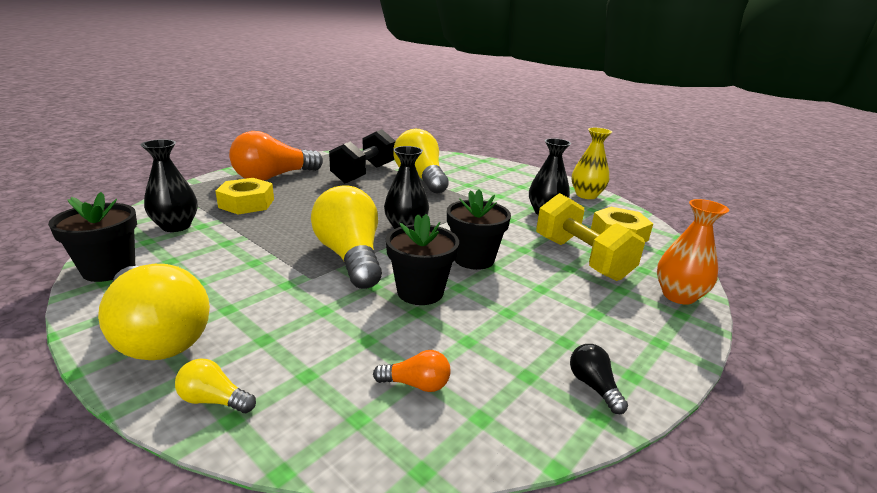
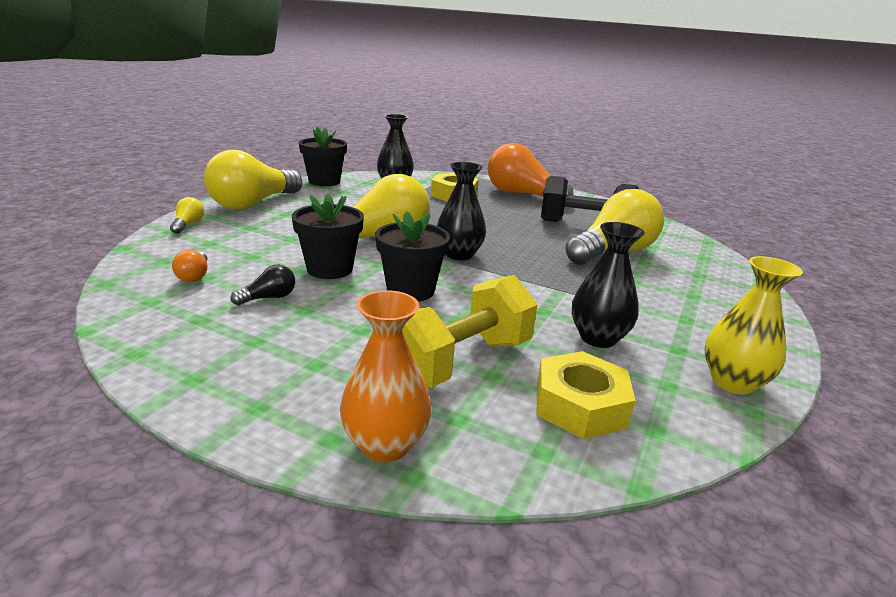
camera: 75 degrees right, 0 degrees up
black light bulb [570,344,628,414] -> black light bulb moved to [231,265,295,306]

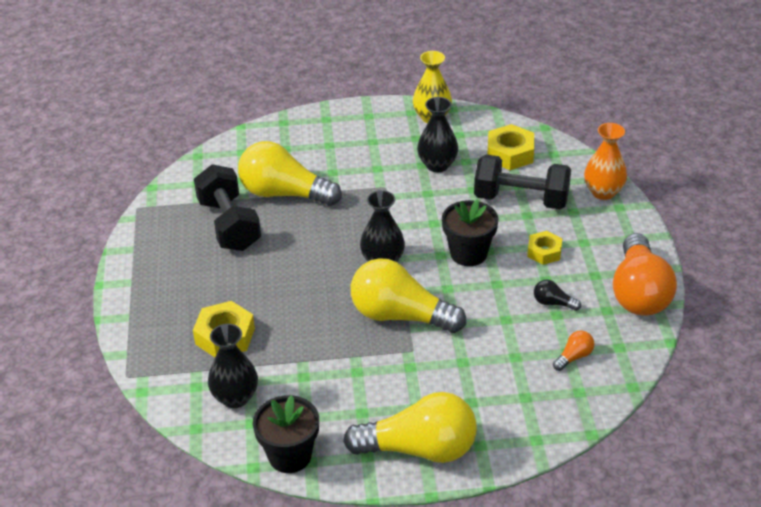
camera: 120 degrees left, 15 degrees up
yellow light bulb [170,197,204,234] -> none
black flower pot [292,193,364,279] -> none
yellow dumbbell [402,275,538,388] -> black dumbbell [474,155,571,209]
orange light bulb [488,143,574,197] -> orange light bulb moved to [613,233,677,316]
none -> yellow nut [527,231,562,265]

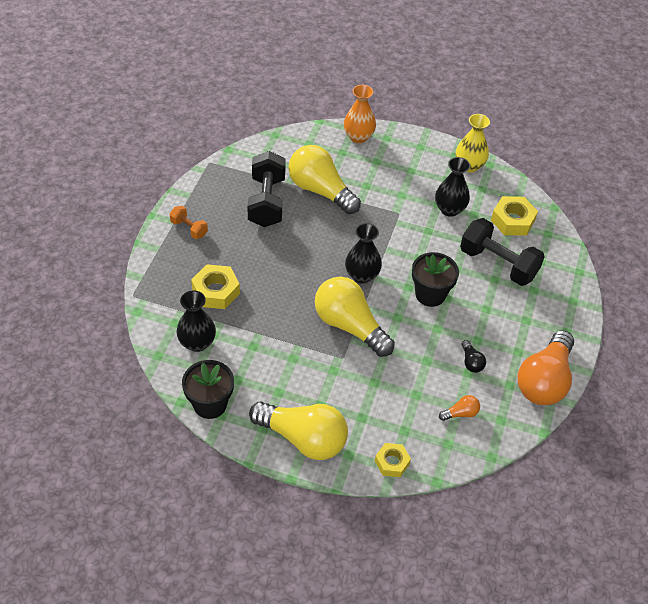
camera: 20 degrees right, 10 degrees up
yellow nut [527,231,562,265] -> yellow nut moved to [375,443,411,477]
black light bulb [534,280,581,311] -> black light bulb turned 150 degrees counterclockwise [461,340,486,373]
orange vase [584,123,627,200] -> orange vase moved to [344,85,376,143]
none -> orange dumbbell [170,206,208,239]

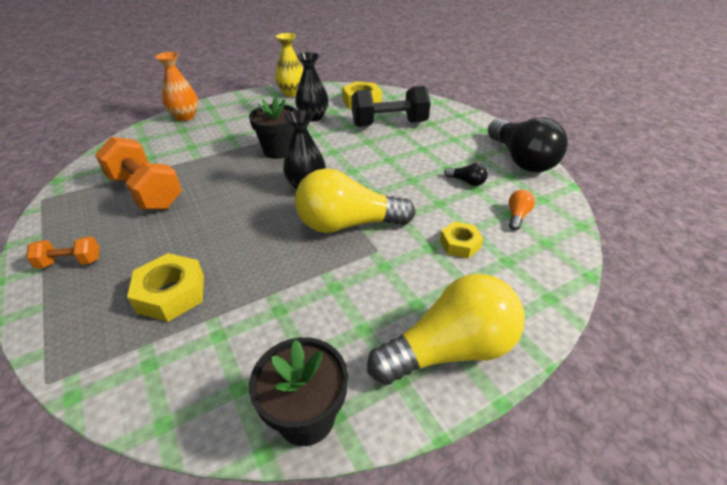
camera: 45 degrees left, 10 degrees down
black vase [177,290,216,352] -> none
black dumbbell [247,151,286,227] -> orange dumbbell [95,137,182,210]
yellow light bulb [289,145,361,214] -> none
yellow nut [375,443,411,477] -> yellow nut moved to [440,221,483,258]
black flower pot [412,252,459,307] -> black flower pot moved to [249,96,297,159]
orange light bulb [518,330,574,405] -> black light bulb [488,117,568,172]

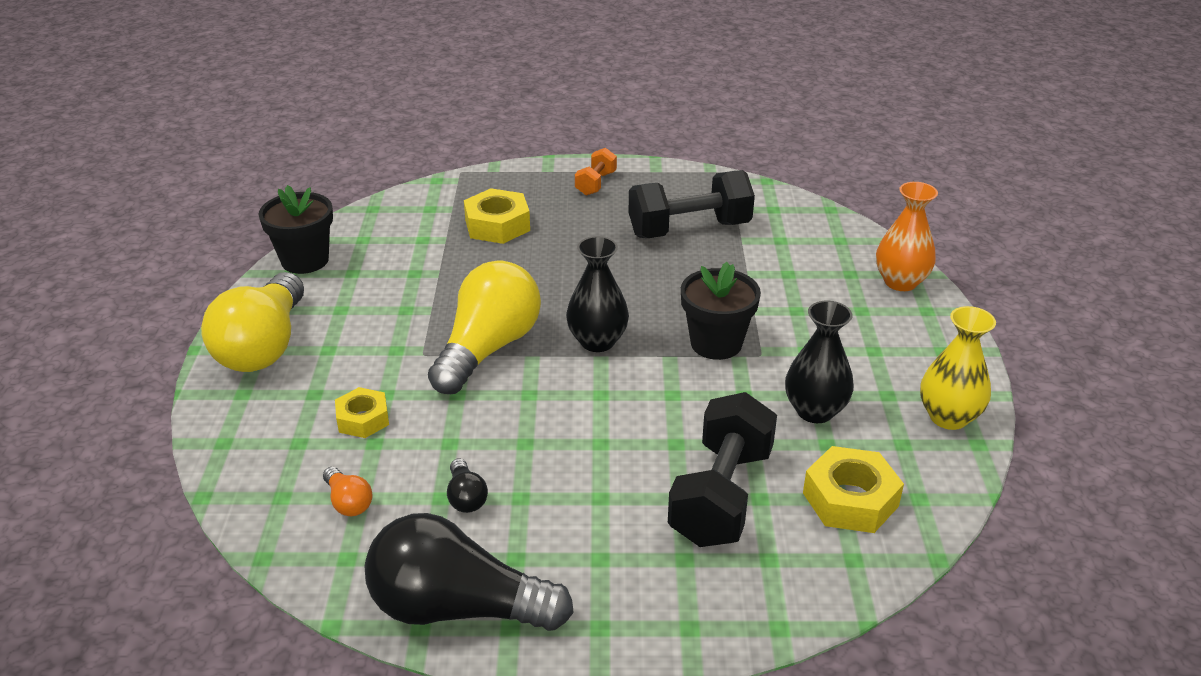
camera: 120 degrees right, 5 degrees down
orange dumbbell [95,137,182,210] -> black dumbbell [628,170,755,238]
black light bulb [444,163,488,186] -> black light bulb turned 75 degrees counterclockwise [447,459,488,513]

